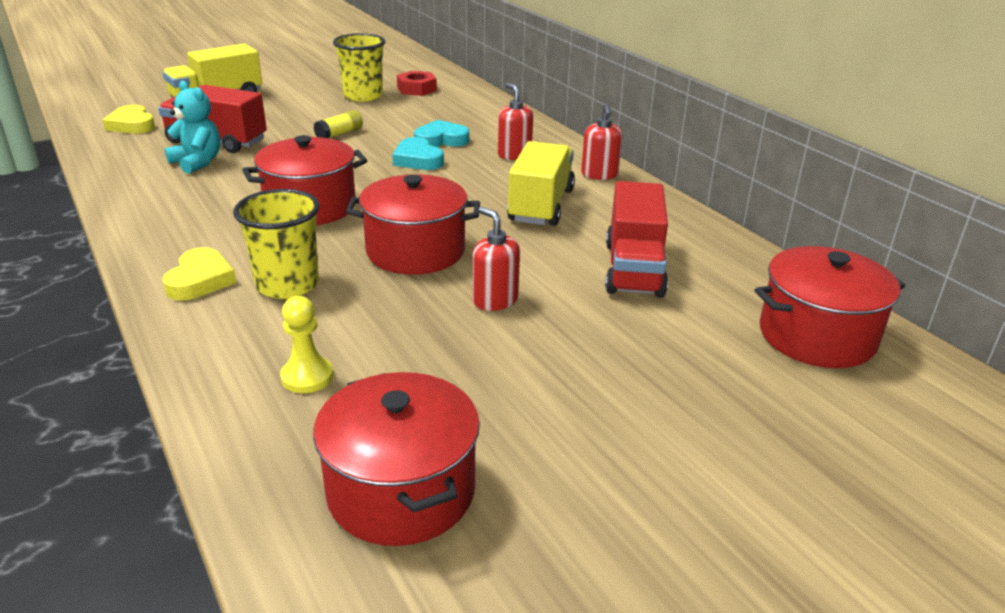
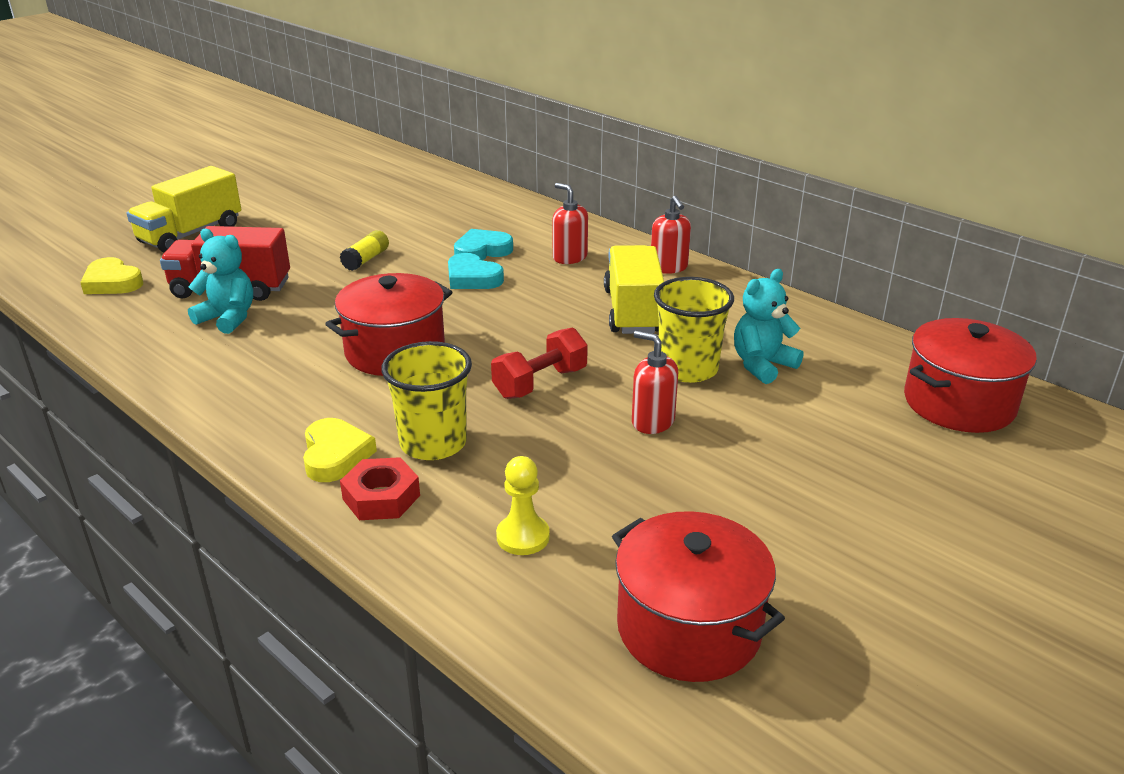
camera: 15 degrees left, 0 degrees up
yellow cup [333,33,385,102] -> yellow cup moved to [654,277,734,383]
red pot [346,174,480,275] -> red dumbbell [491,327,588,399]
red nut [397,71,437,96] -> red nut moved to [340,457,420,520]
red truck [605,181,668,298] -> turquoise teddy bear [734,269,803,384]

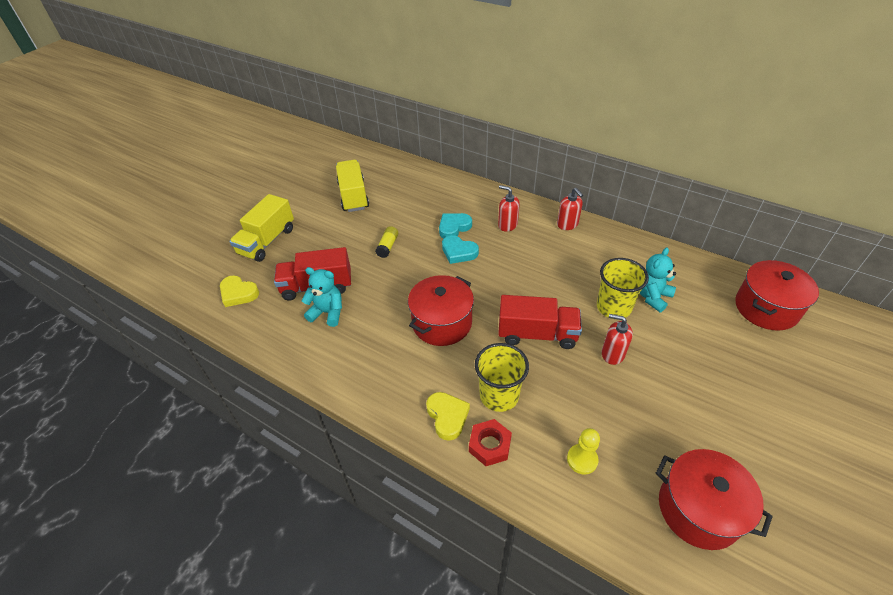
camera: 10 degrees left, 15 degrees up
red dumbbell [491,327,588,399] -> red truck [498,295,582,349]
yellow truck [604,245,664,334] -> yellow truck moved to [336,159,369,212]

